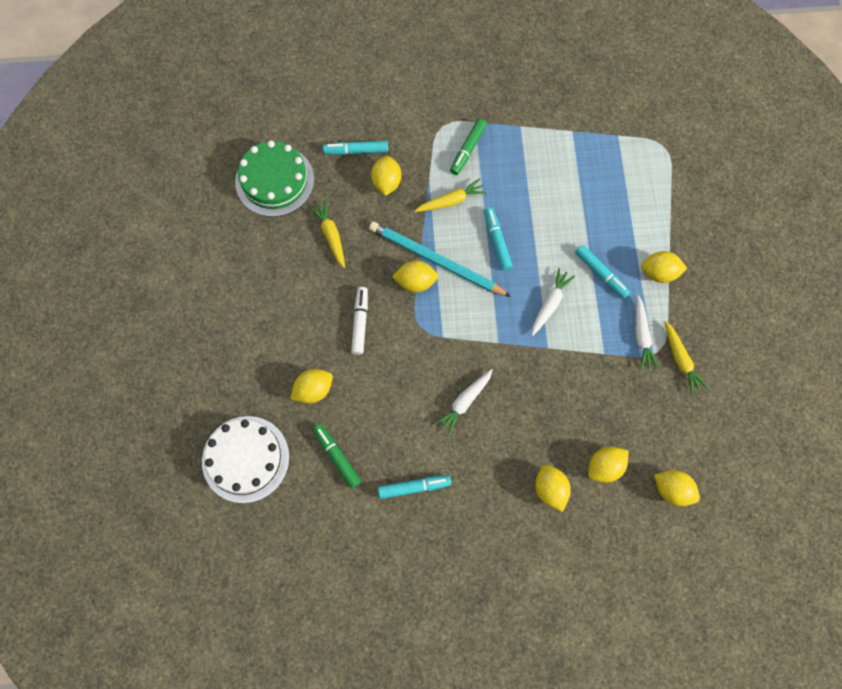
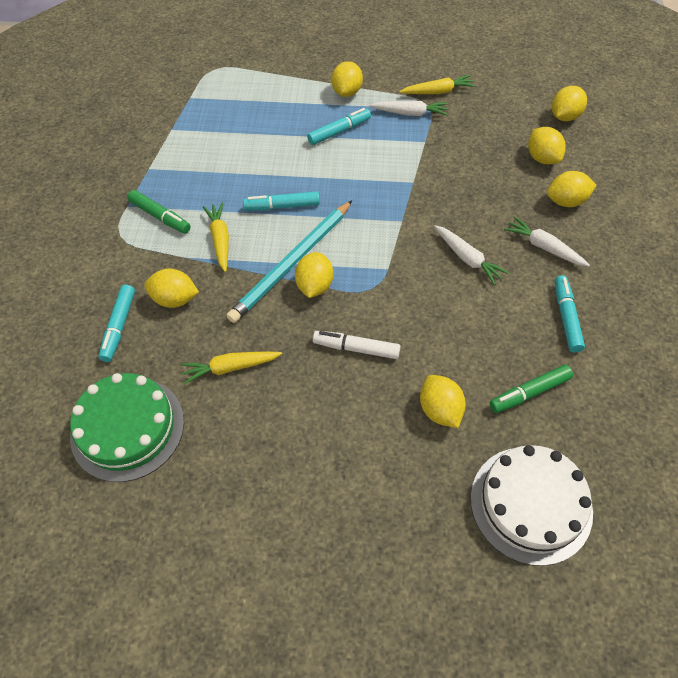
camera: 80 degrees left, 15 degrees down
white carrot [532,268,575,336] -> white carrot moved to [504,216,590,267]

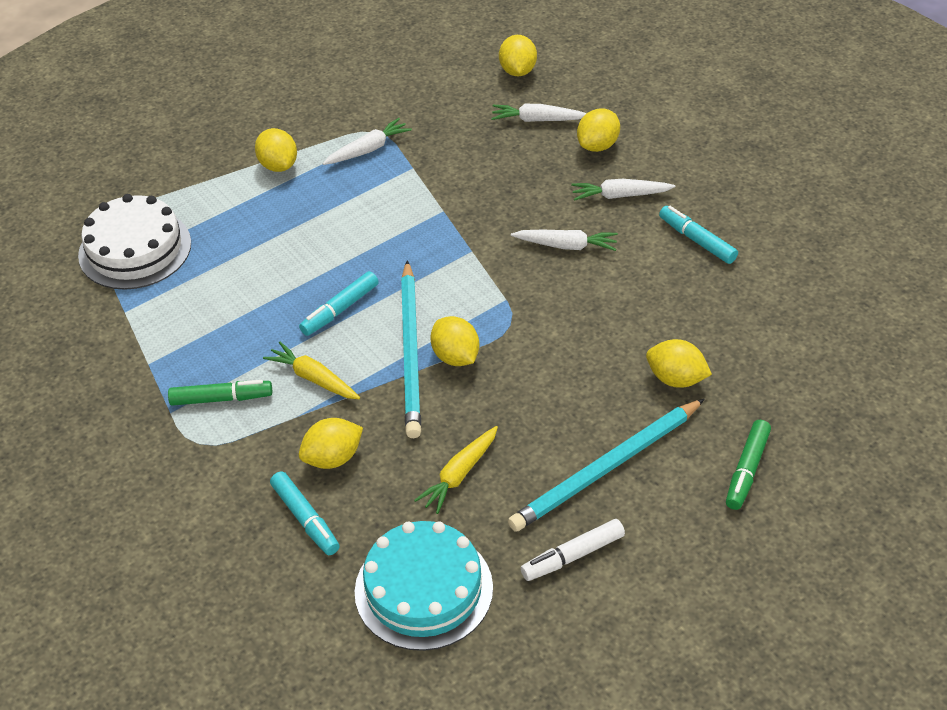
camera: 40 degrees left, 10 degrees down
green cake [70,373,184,482] -> turquoise cake [355,521,493,651]
turquoise marker [307,108,371,145] -> none
white marker [313,331,401,359] -> white marker moved to [521,519,625,581]
yellow carrot [400,75,476,94] -> none
white cake [471,445,593,566] -> white cake moved to [78,194,191,290]
green marker [489,365,573,413] -> green marker moved to [726,420,771,510]
yellow lemon [528,127,566,165] -> white carrot [491,104,587,122]
none -> turquoise pencil [508,399,705,532]

